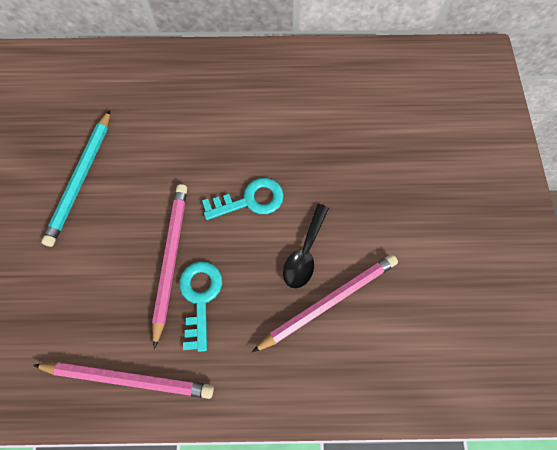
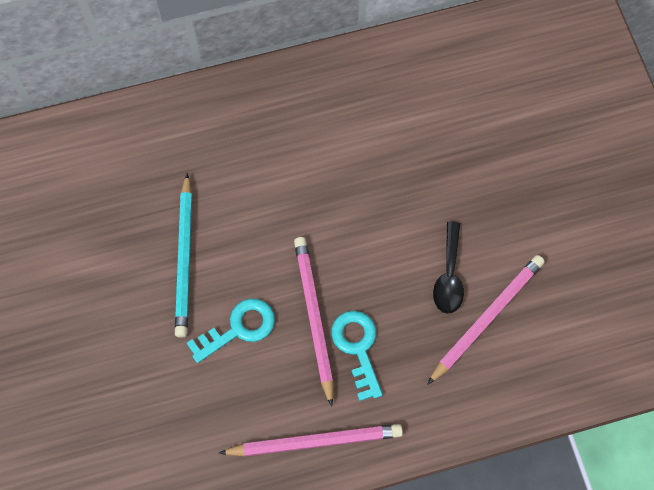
camera: 15 degrees left, 0 degrees up
turquoise key [202,178,284,220] -> turquoise key moved to [187,298,275,363]

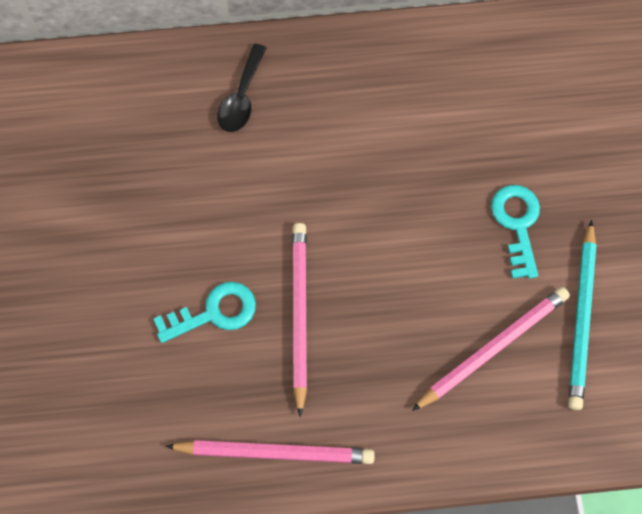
camera: 10 degrees right, 0 degrees up
turquoise pencil [175,173,192,338] -> turquoise pencil moved to [568,220,597,410]
turquoise key [331,311,383,401] -> turquoise key moved to [491,185,540,279]
black spoon [433,221,464,314] -> black spoon moved to [217,44,266,132]

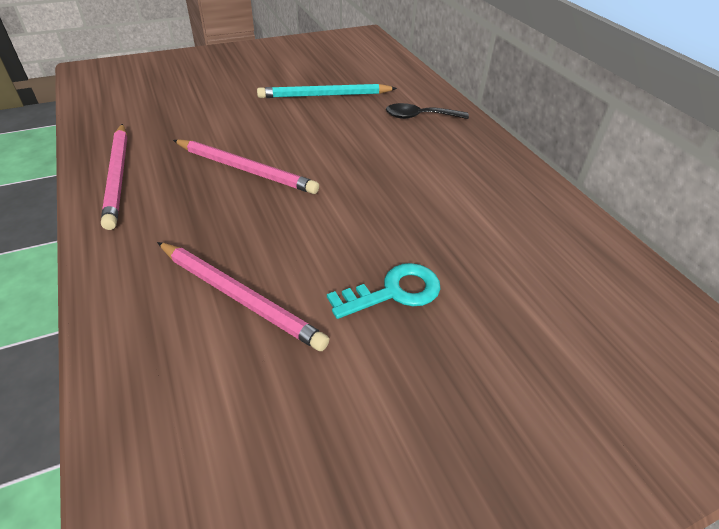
camera: 70 degrees right, 25 degrees down
turquoise key [154,282,256,343] -> none
pink pencil [292,223,307,417] -> pink pencil turned 45 degrees clockwise [173,139,319,194]
turquoise pencil [568,220,597,410] -> turquoise pencil moved to [257,84,397,98]

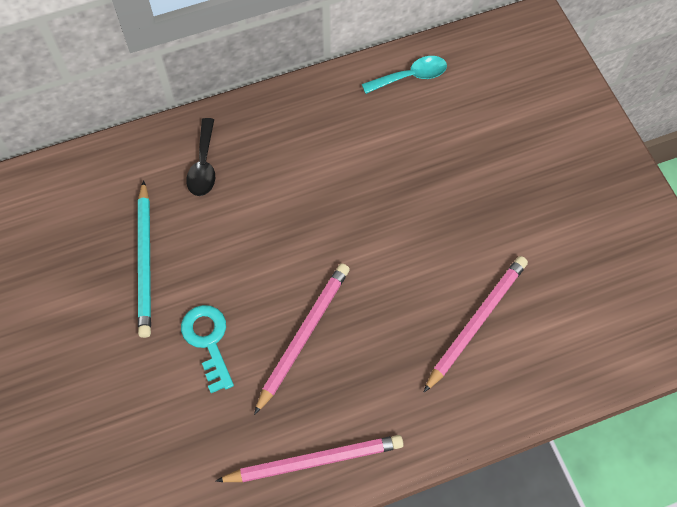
camera: 85 degrees left, 20 degrees up
turquoise key [327,263,440,319] -> turquoise key moved to [181,305,234,393]
none -> turquoise spoon [362,56,447,94]

